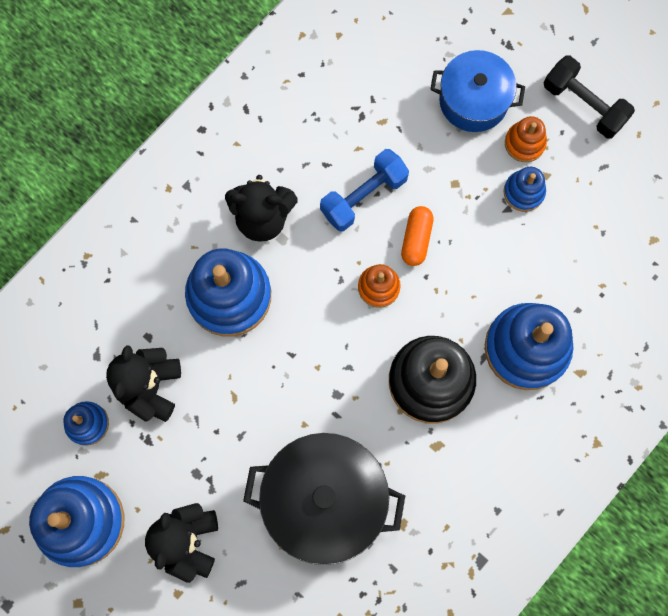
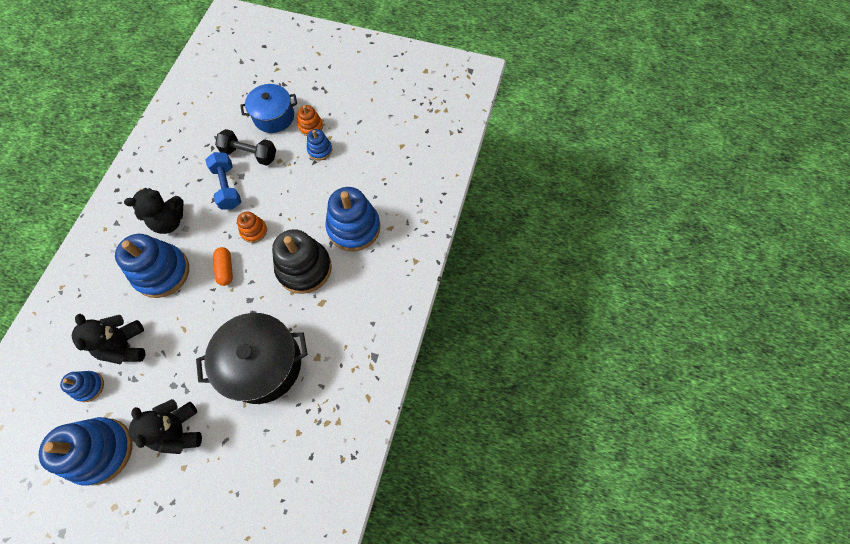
camera: 25 degrees left, 10 degrees down
blue dumbbell [320,149,409,231] -> blue dumbbell turned 45 degrees counterclockwise [205,152,241,210]
orange capsule [401,206,434,266] -> orange capsule moved to [213,247,233,286]
black dumbbell [544,56,635,138] -> black dumbbell moved to [215,129,276,166]

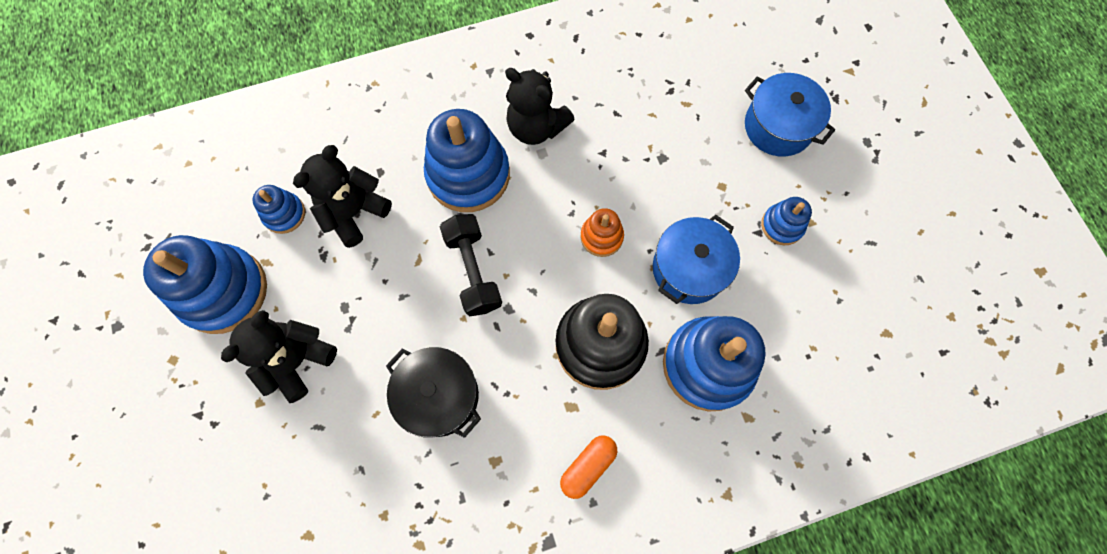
camera: 55 degrees right, 5 degrees up
black pot [196,313,308,404] -> black pot [386,347,481,438], size x0.65
blue dumbbell [205,152,241,210] -> none
orange capsule [213,247,233,286] -> orange capsule moved to [560,435,617,499]
black dumbbell [215,129,276,166] -> black dumbbell moved to [440,214,502,316]
orange stacking toy [298,105,323,136] -> none
none -> blue pot [653,215,740,304]

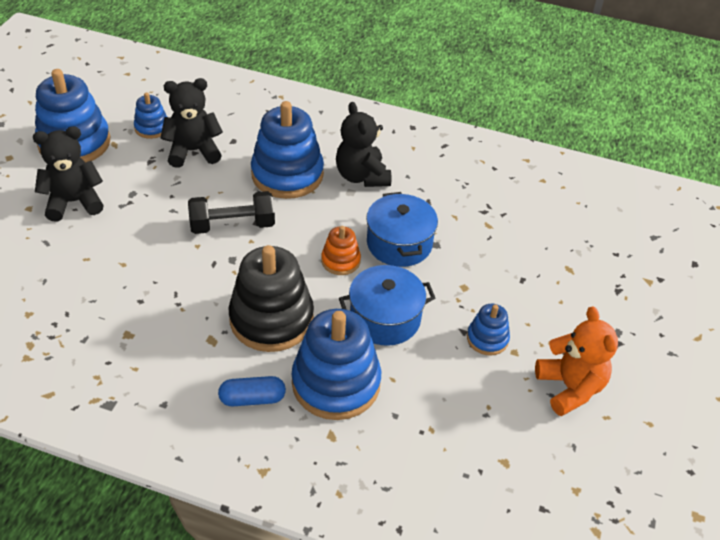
camera: 35 degrees right, 25 degrees down
black pot [386,347,481,438] -> none
black dumbbell [440,214,502,316] -> black dumbbell turned 60 degrees clockwise [188,191,275,234]
orange capsule [560,435,617,499] -> none
blue pot [745,73,835,157] -> blue pot moved to [366,192,438,267]
none -> blue capsule [218,376,286,406]
none -> orange teddy bear [535,306,618,416]

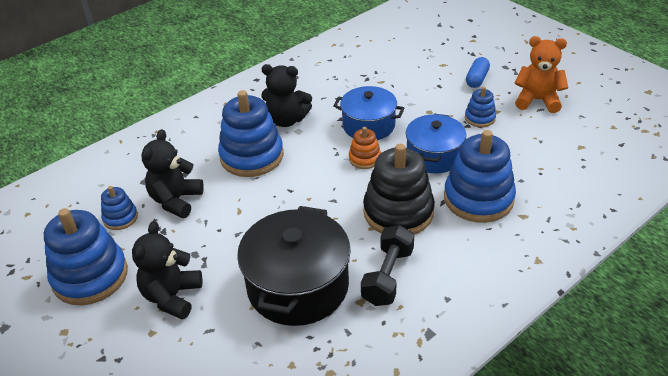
camera: 55 degrees left, 5 degrees down
black dumbbell [188,191,275,234] -> black dumbbell moved to [361,225,414,306]
blue capsule [218,376,286,406] -> blue capsule moved to [466,57,490,88]
none -> black pot [237,206,351,326]

